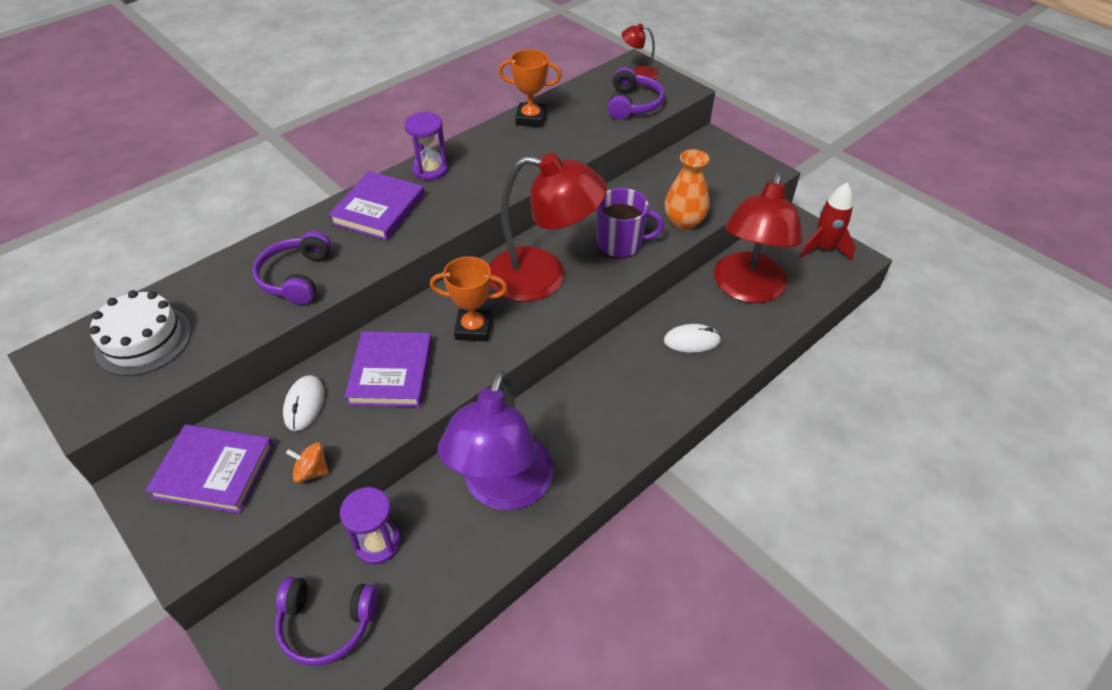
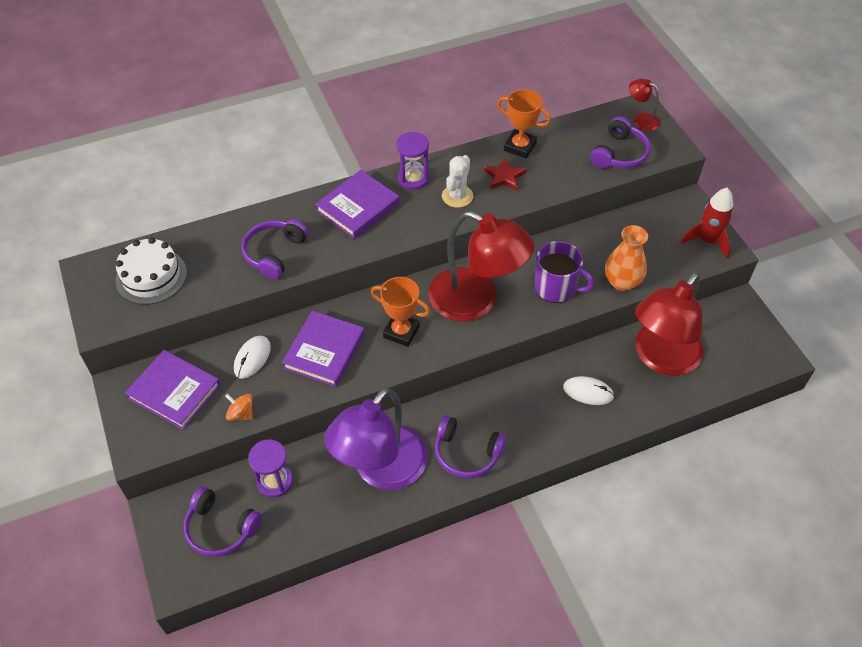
camera: 20 degrees right, 5 degrees up
red rocket [799,182,855,261] -> red rocket moved to [681,188,733,259]
none -> purple headphones [435,415,507,478]
none -> white cactus [442,155,473,208]
none -> red star [483,157,527,190]

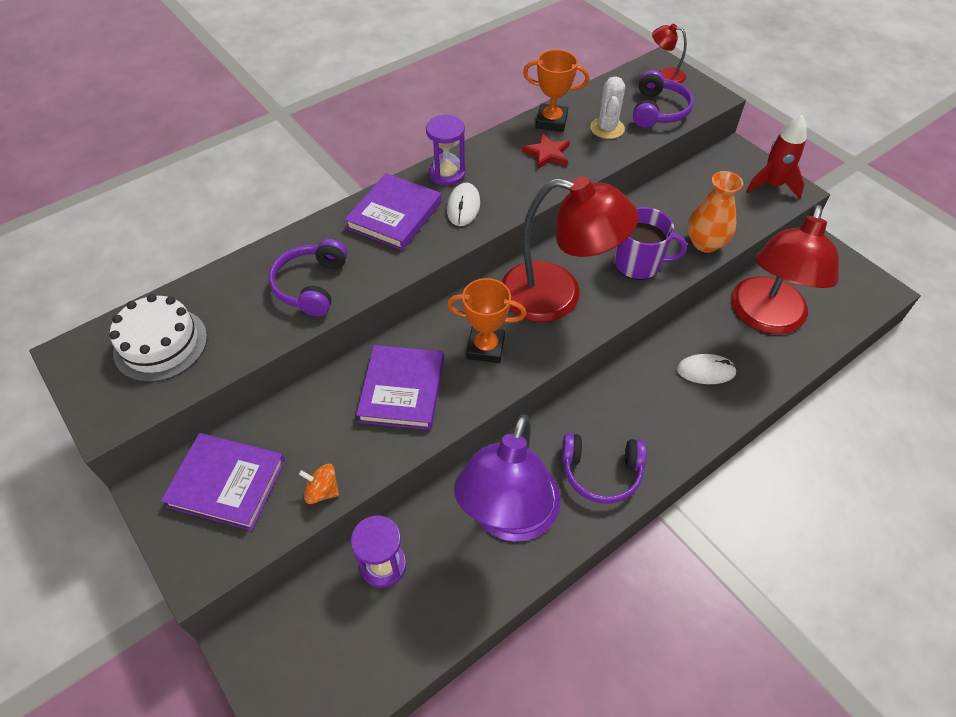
camera: 15 degrees left, 0 degrees up
purple headphones [183,486,262,557] -> none
white mouse [234,336,271,379] -> white mouse moved to [447,183,480,226]
white cactus [442,155,473,208] -> white cactus moved to [590,76,625,139]

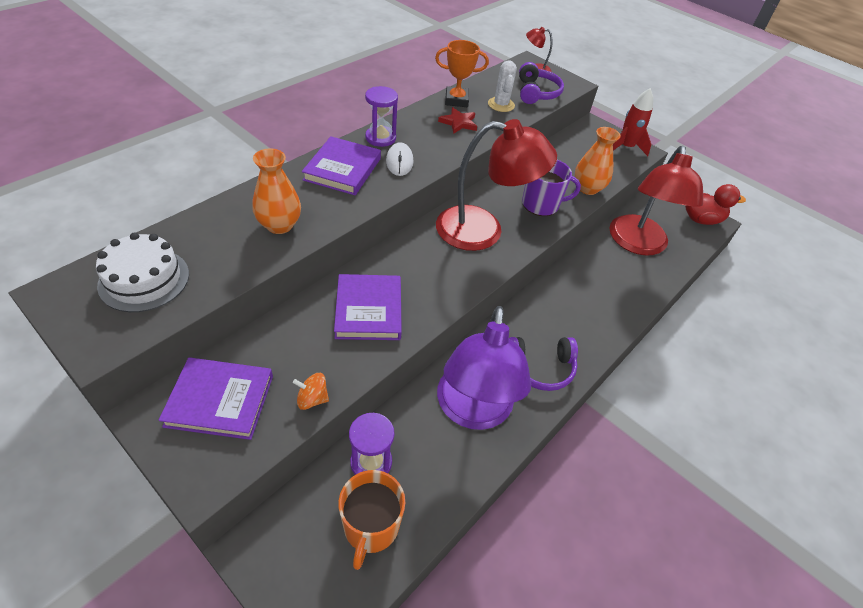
camera: 15 degrees left, 5 degrees down
purple headphones [269,239,347,316] -> orange vase [253,148,301,234]
orange trophy [447,278,526,363] -> none
white mouse [677,354,737,384] -> none
none -> orange mug [338,470,405,570]
none -> red duck [685,184,746,225]

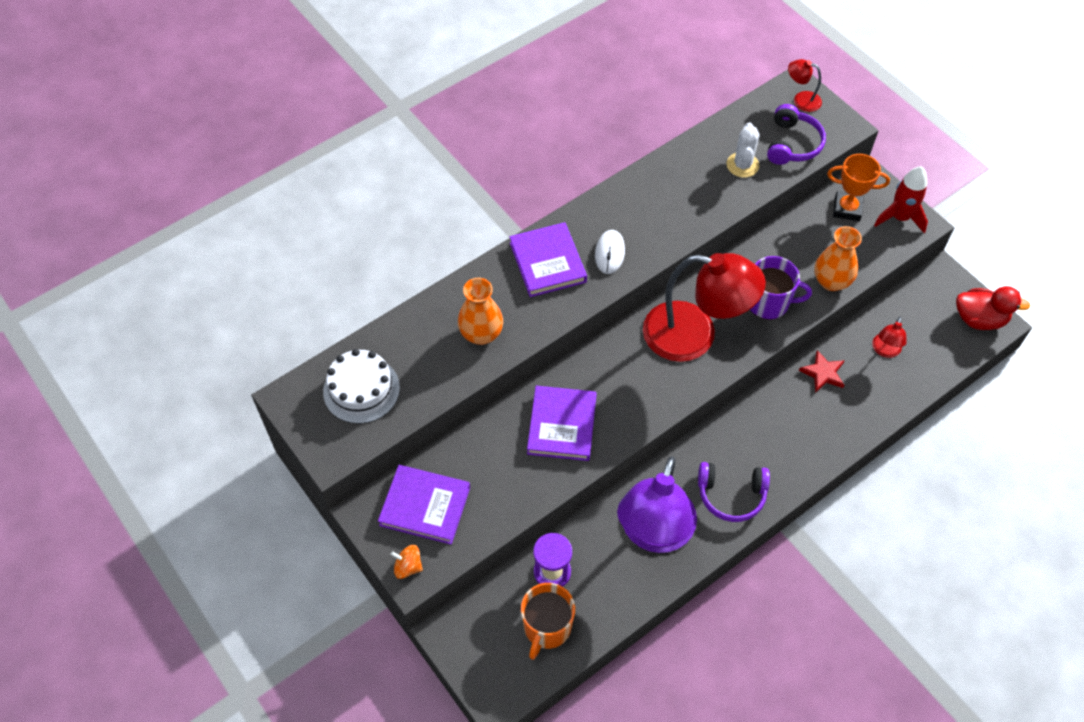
camera: 15 degrees right, 10 degrees up
orange spinning top [293,373,329,410] -> orange spinning top moved to [390,545,423,579]
purple book [302,136,381,195] -> purple book turned 45 degrees counterclockwise [510,222,587,297]
purple hourglass [365,86,398,147] -> none
orange trophy [435,40,489,107] -> orange trophy moved to [827,154,890,221]
red star [438,107,477,134] -> red star moved to [799,350,845,393]
red lamp [610,146,703,256] -> red lamp [872,317,907,358], size x0.42

